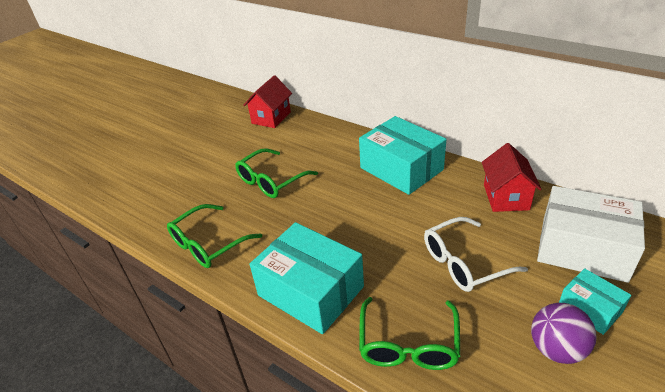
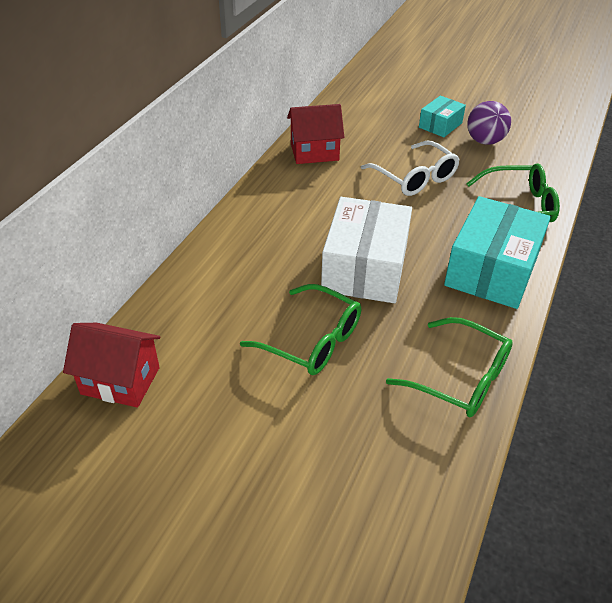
camera: 105 degrees left, 5 degrees up
turquoise box [359,116,446,195] -> none
white box [537,186,645,283] -> white box moved to [321,197,412,303]

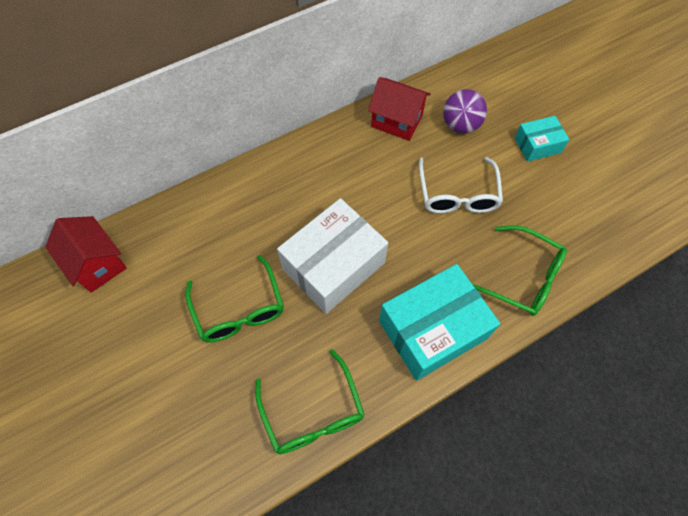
camera: 35 degrees right, 20 degrees up
purple ball [467,101,511,145] -> purple ball moved to [443,89,487,134]

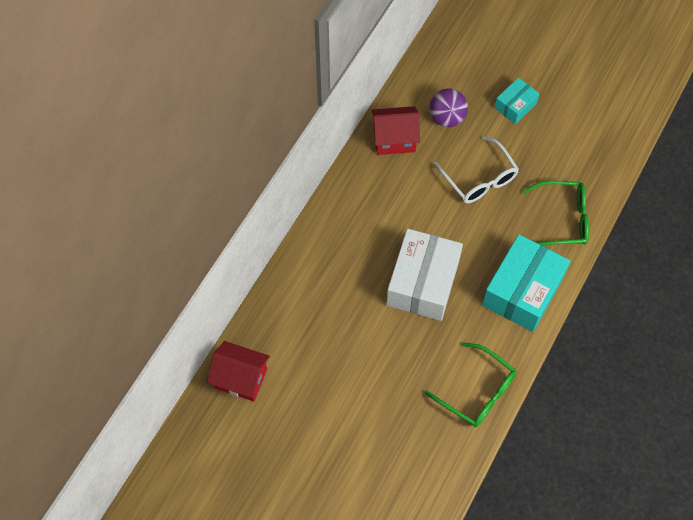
camera: 30 degrees left, 0 degrees up
green glasses [185,255,284,343] -> none

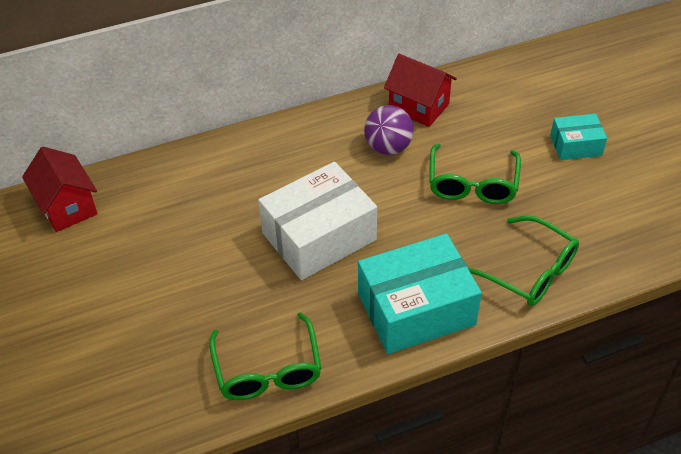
camera: 40 degrees right, 15 degrees down
purple ball [429,88,468,127] -> purple ball moved to [364,105,414,155]
white glasses [433,136,519,203] -> green glasses [429,144,521,204]

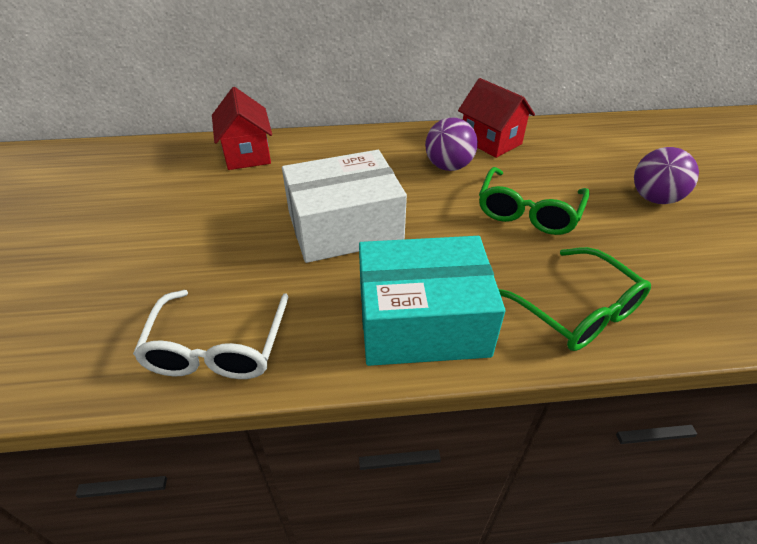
camera: 15 degrees right, 5 degrees down
red house [22,147,97,232] -> red house moved to [212,87,272,170]
green glasses [209,312,322,400] -> white glasses [133,290,289,379]
turquoise box [550,114,607,160] -> purple ball [634,147,699,204]

